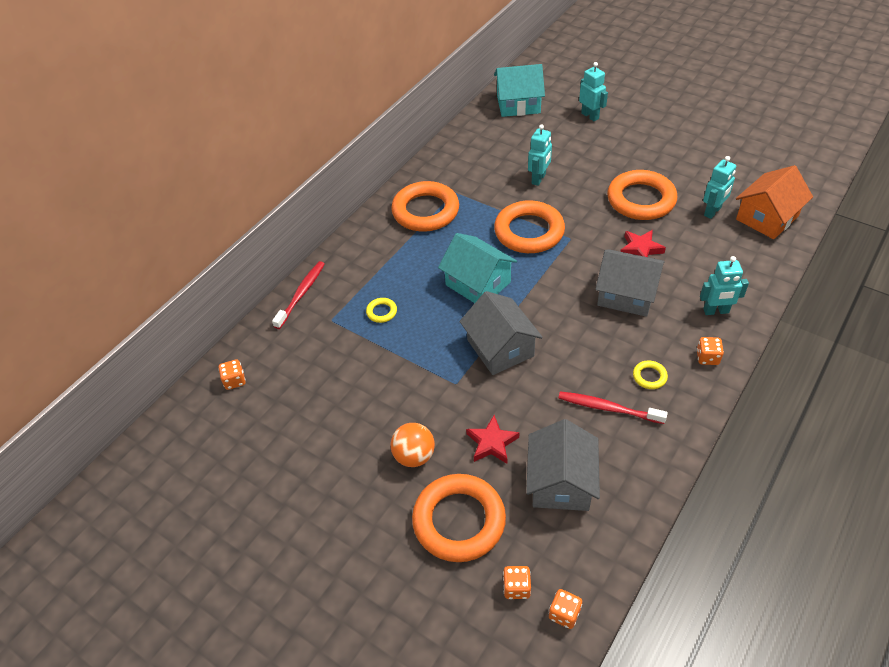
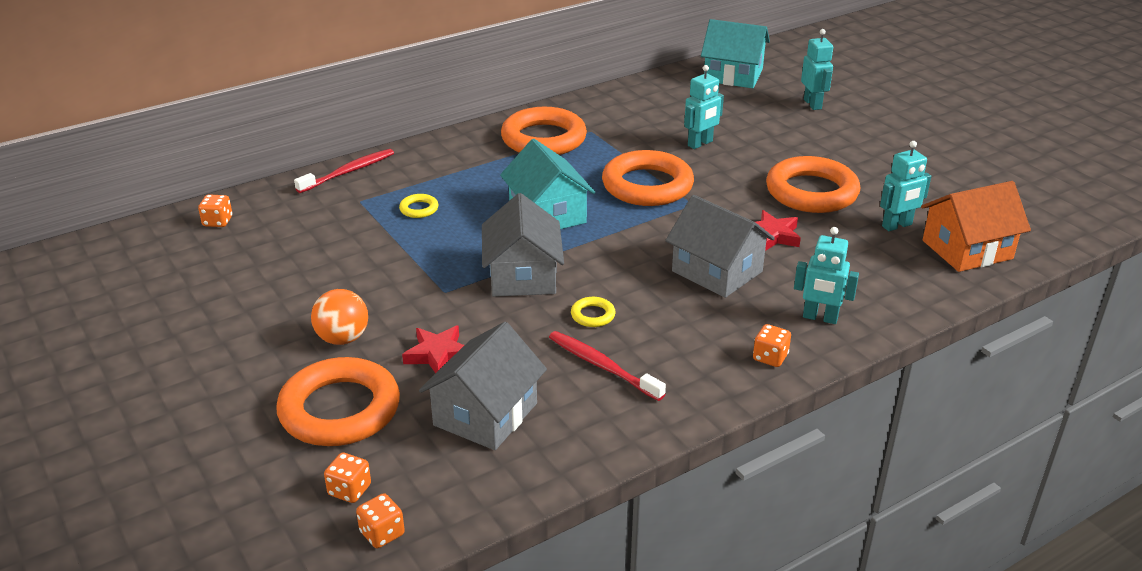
camera: 20 degrees right, 15 degrees down
yellow ring [633,360,668,389] -> yellow ring moved to [571,297,616,327]

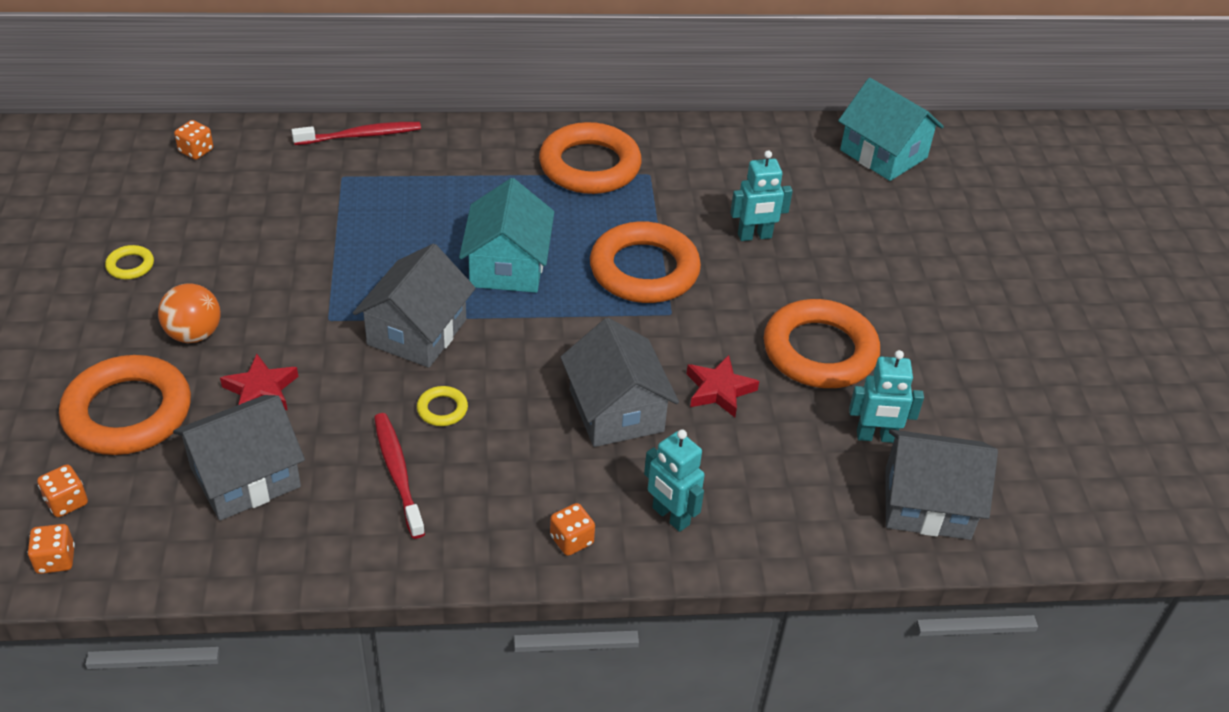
camera: 25 degrees right, 10 degrees up
yellow ring [399,194,439,218] -> yellow ring moved to [105,245,154,280]
turquoise robot [801,29,833,110] -> none
orange house [921,181,1031,272] -> grey house [885,429,998,540]

